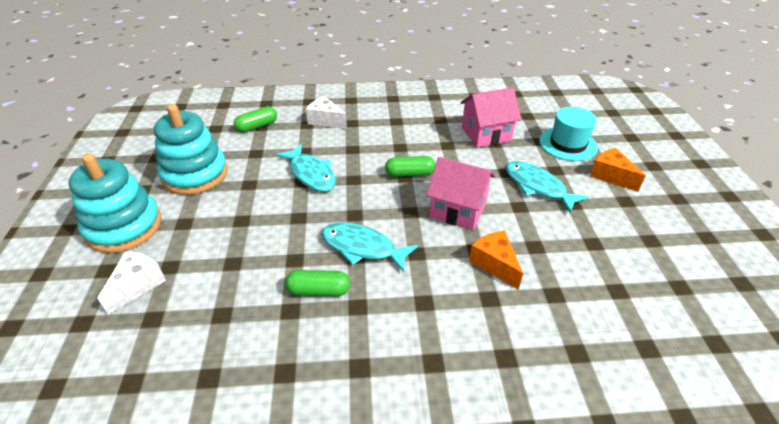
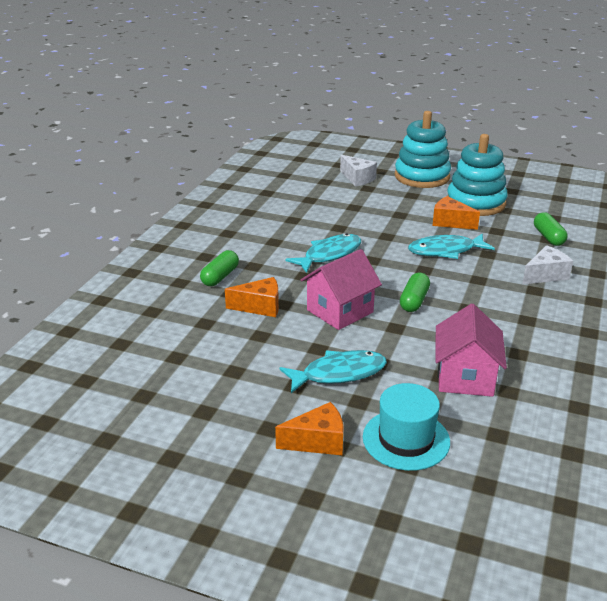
camera: 115 degrees right, 10 degrees down
green capsule [285,270,350,296] -> green capsule moved to [200,250,239,286]
none -> orange cheese [433,196,480,230]

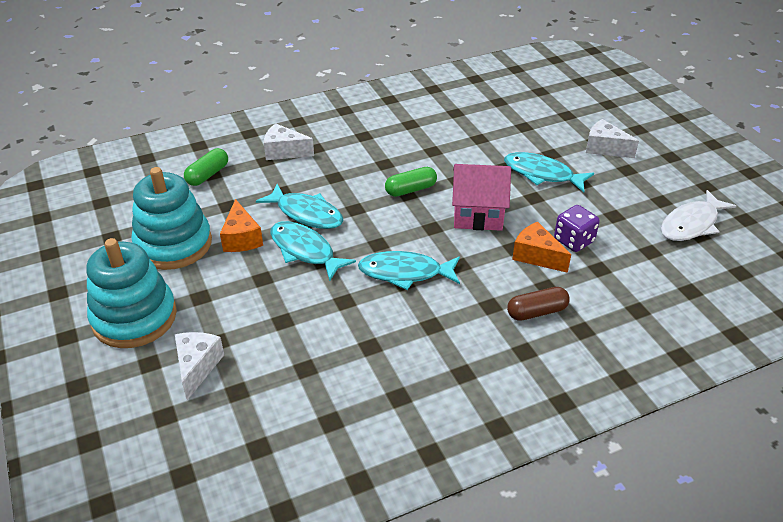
camera: 135 degrees left, 10 degrees up
green capsule [200,250,239,286] -> brown capsule [507,287,570,321]
orange cheese [275,402,344,455] -> white cheese [586,119,639,158]
turquoise hat [363,383,450,471] -> none
pink house [435,304,507,397] -> none
none -> turquoise fish [270,221,356,281]
none -> purple dice [554,205,600,252]
none -> white fish [661,190,737,241]

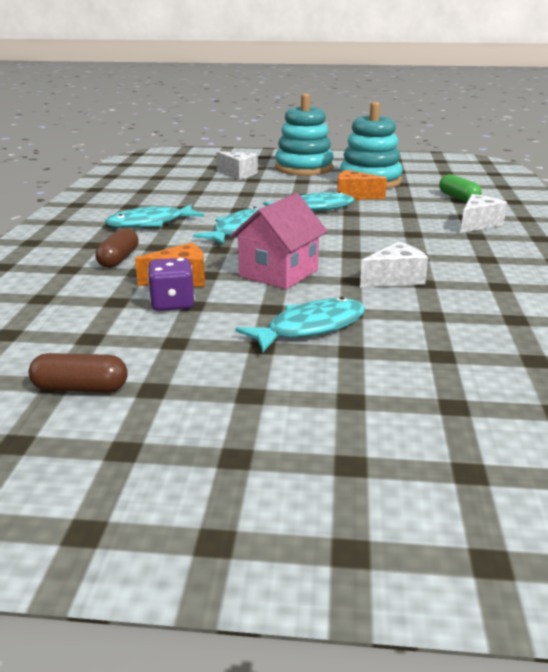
camera: 120 degrees right, 15 degrees down
turquoise fish [256,184,343,229] -> turquoise fish moved to [105,205,204,228]
green capsule [385,167,437,197] -> none
white cheese [586,119,639,158] -> white cheese moved to [360,242,428,288]
white fish [661,190,737,241] -> brown capsule [29,353,128,393]

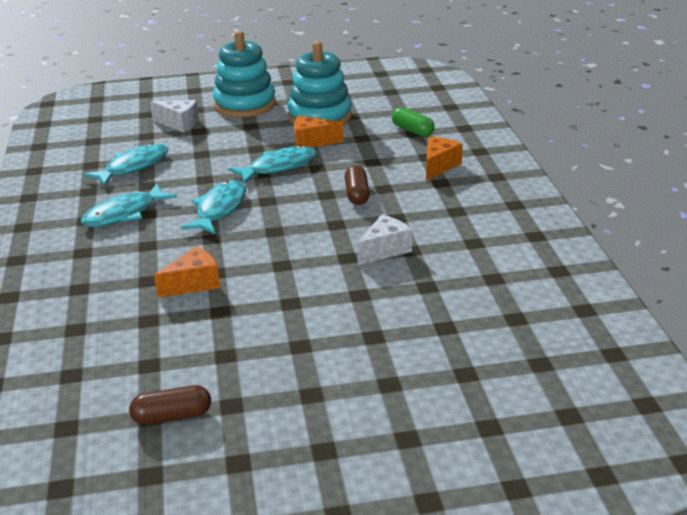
camera: 15 degrees left, 5 degrees up
brown capsule [95,228,139,268] -> brown capsule moved to [345,165,370,205]
purple dice [148,258,195,311] -> none
pink house [230,193,328,289] -> none
turquoise fish [235,297,365,352] -> turquoise fish moved to [84,143,168,186]
white cheese [461,194,507,233] -> orange cheese [426,137,463,181]

